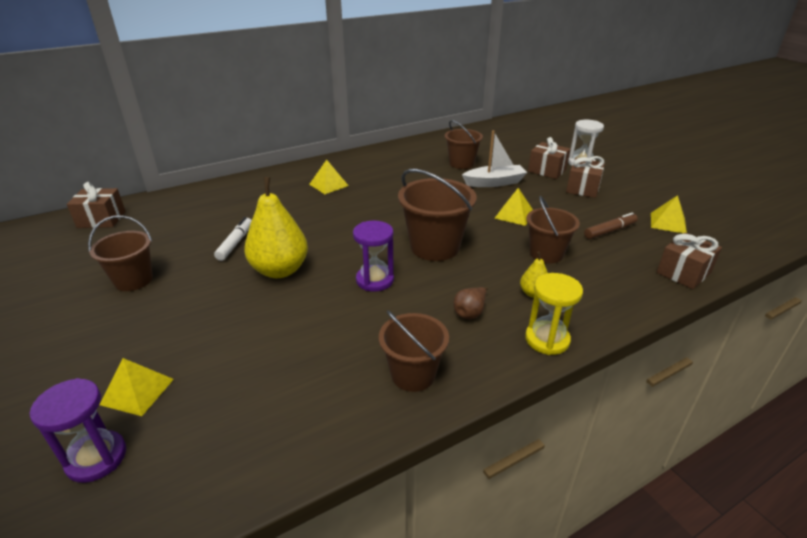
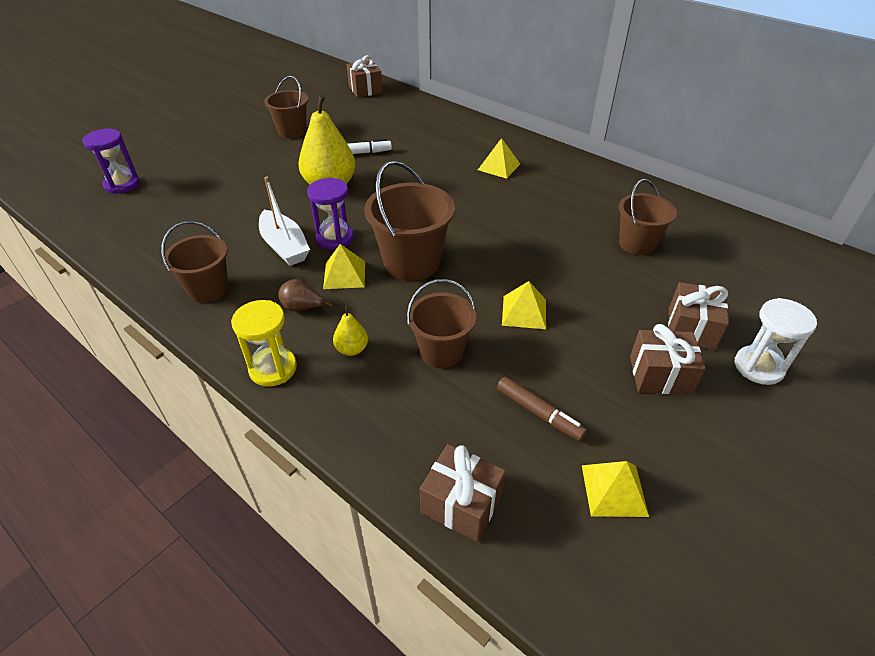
camera: 70 degrees right, 10 degrees up
yellow pyramid [99,358,174,416] -> yellow pyramid moved to [323,244,365,289]
white boat [462,130,527,187] -> white boat moved to [259,177,310,266]

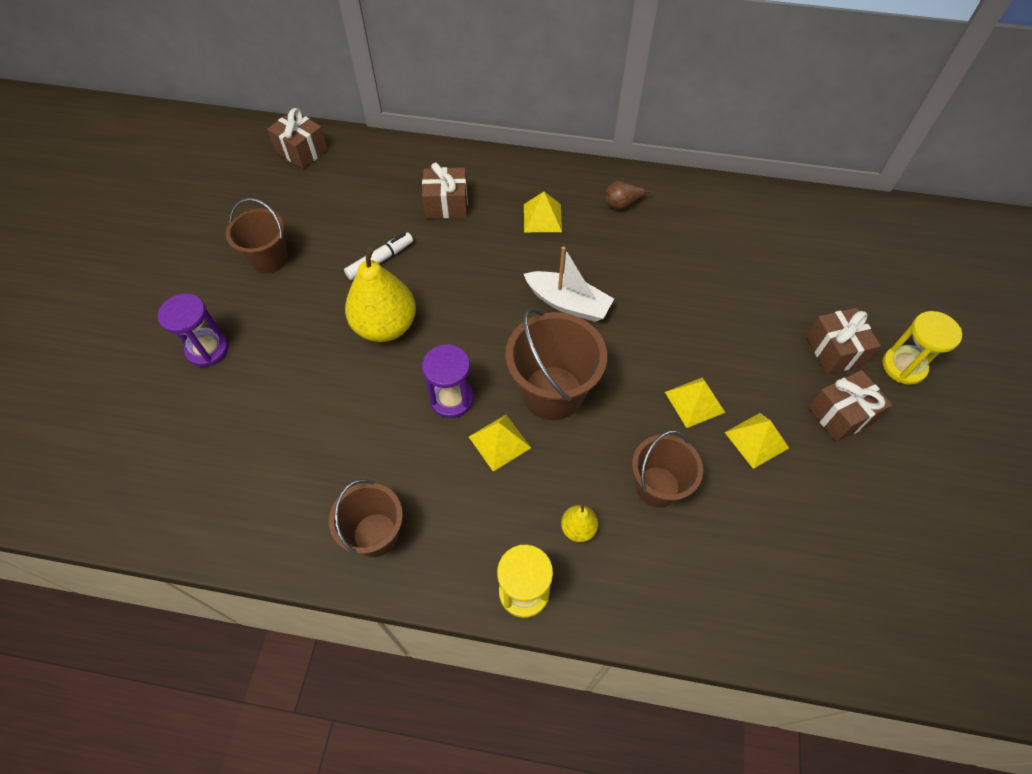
camera: 30 degrees left, 15 degrees up
purple hourglass [83,129,140,194] -> purple hourglass moved to [158,293,229,367]
white boat [259,177,310,266] -> white boat moved to [524,246,614,322]
brown pear [278,279,332,311] -> brown pear moved to [605,181,651,210]
brown gift [420,444,506,542] -> brown gift moved to [422,163,468,218]
brown marker [497,377,587,441] -> none
yellow pyramid [582,461,649,517] -> yellow pyramid moved to [724,413,789,469]
brown bucket [619,179,677,255] -> none
white hourglass [735,298,817,385] -> yellow hourglass [882,311,962,385]

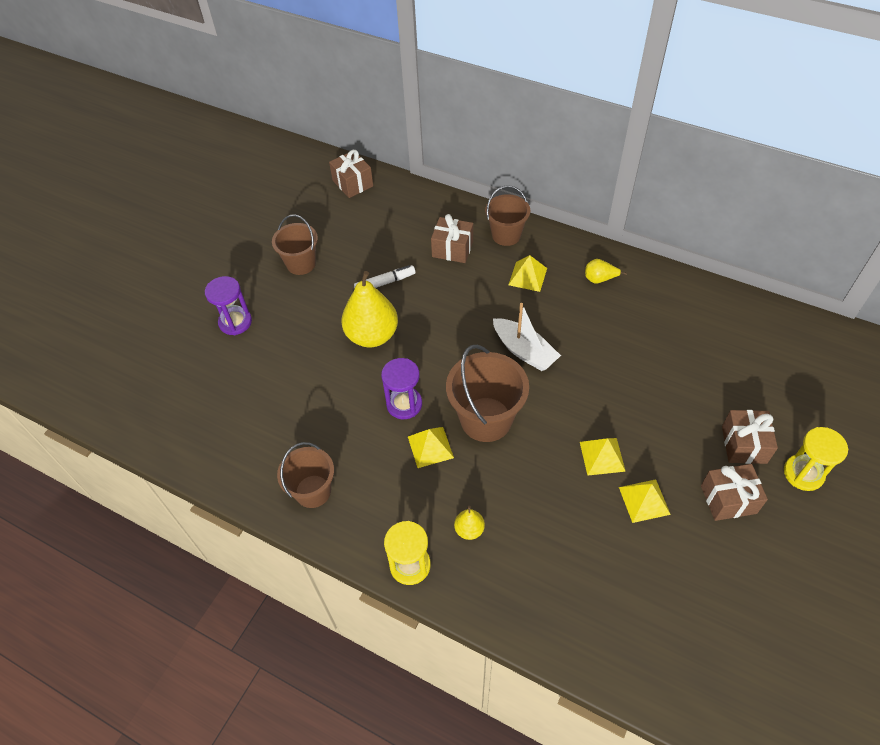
camera: 20 degrees right, 5 degrees down
brown pear [605,181,651,210] -> yellow pear [585,259,627,283]
brown bucket [632,430,703,508] -> brown bucket moved to [485,185,530,246]

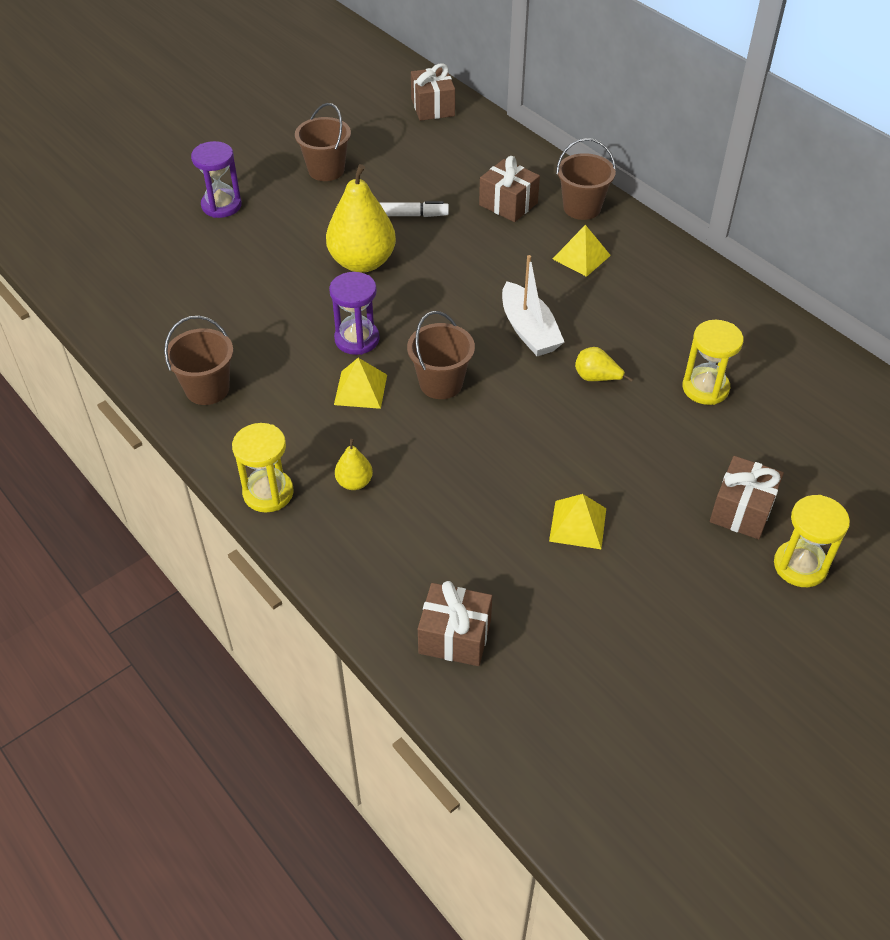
camera: 20 degrees right, 5 degrees down
brown bucket [446,345,529,442] -> brown bucket [407,311,475,399], size x0.66
yellow pyramid [580,438,626,476] -> none
yellow pear [585,259,627,283] -> yellow pear moved to [575,347,633,382]
brown gift [701,464,768,521] -> brown gift moved to [418,581,492,666]
none -> yellow hourglass [682,320,744,405]

